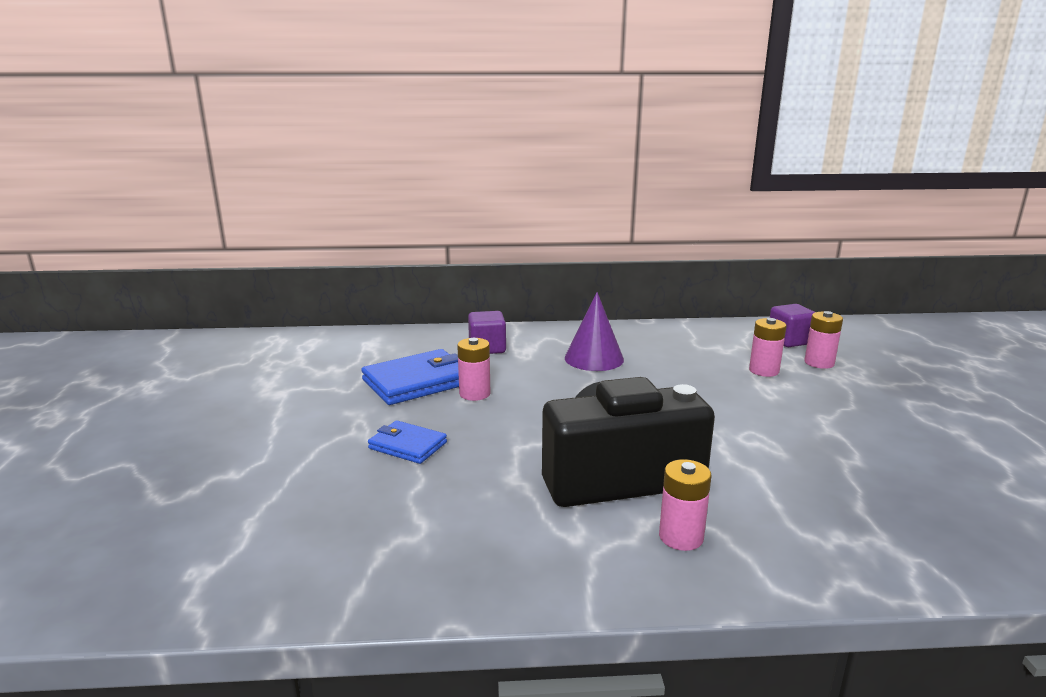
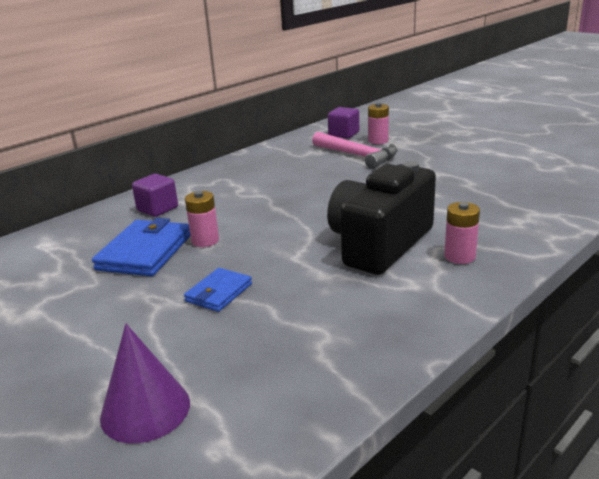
camera: 40 degrees left, 5 degrees up
blue wallet [368,420,447,464] -> blue wallet turned 45 degrees counterclockwise [184,268,252,312]
purple cone [565,292,624,371] -> purple cone moved to [100,324,190,444]
pink battery [749,318,787,377] -> pink hammer [312,132,398,169]

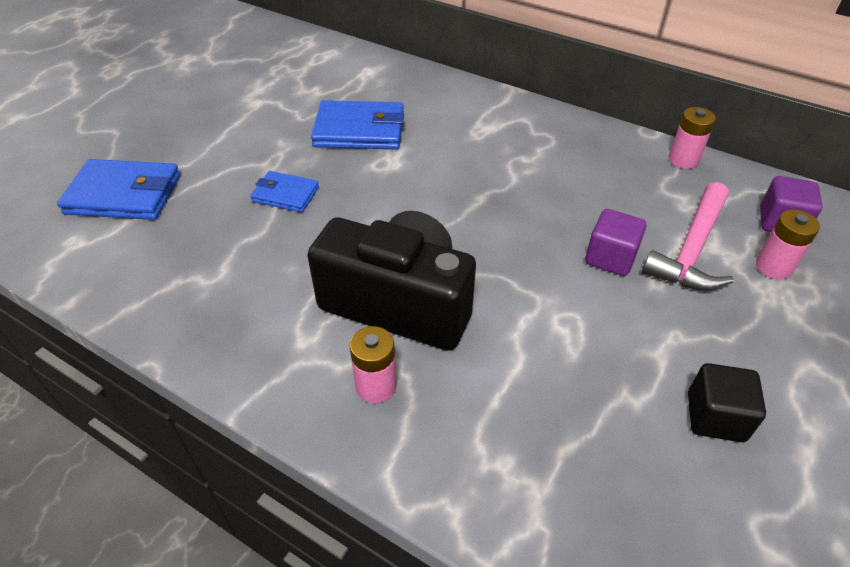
camera: 75 degrees right, 20 degrees up
purple cone [100,324,190,444] -> blue wallet [57,159,180,220]
purple cube [132,174,178,217] -> purple cube moved to [585,209,646,276]
pink battery [185,191,219,247] -> pink battery moved to [668,107,716,169]
none -> black cube [688,363,766,442]

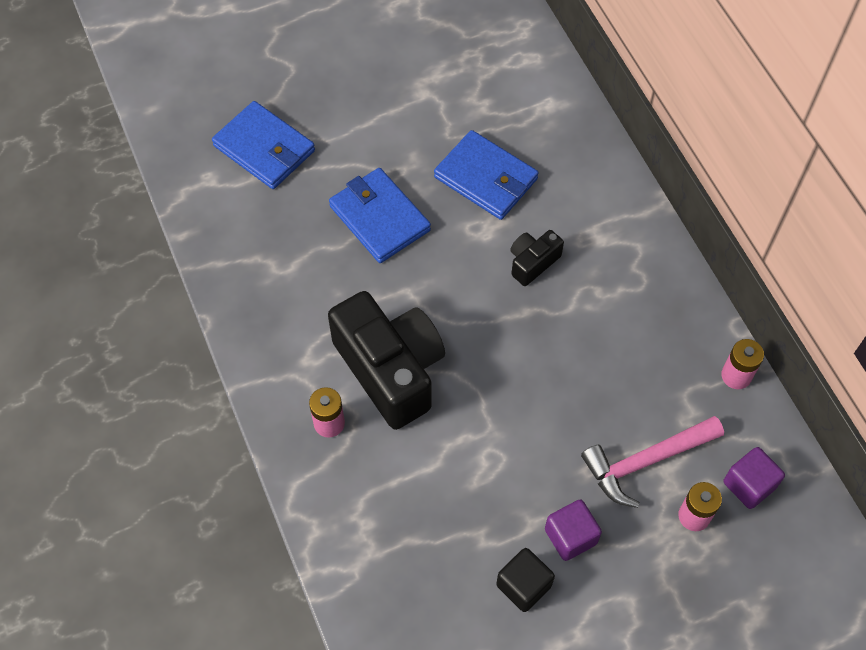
camera: 35 degrees right, 15 degrees up
blue wallet [250,171,319,212] -> blue wallet [329,168,431,263], size x1.71
purple cube [585,209,646,276] -> purple cube moved to [545,500,602,561]
none -> black camera [510,230,564,286]

